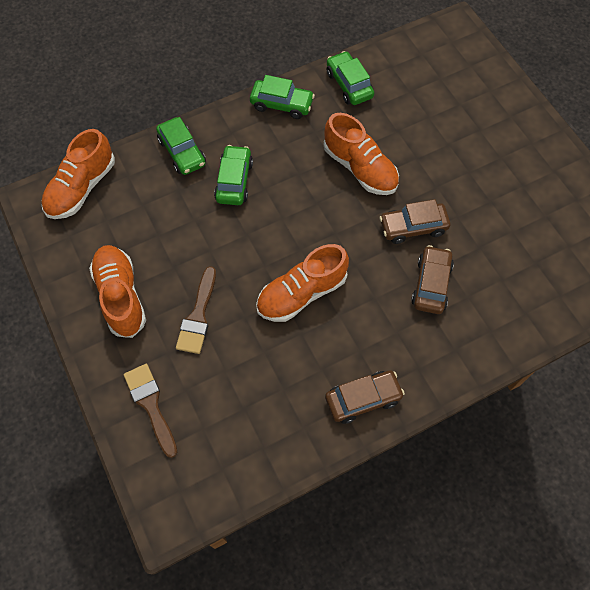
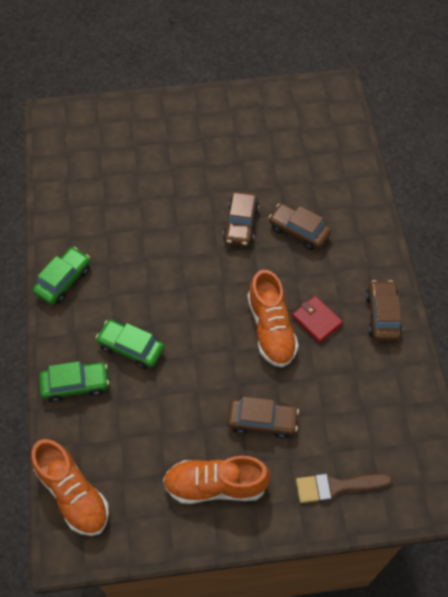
camera: 70 degrees left, 5 degrees down
brown brush [176,266,216,354] -> brown car [227,397,299,439]
orange shoe [324,113,399,195] -> none
green car [327,51,374,105] -> none
none -> red wallet [292,296,343,343]

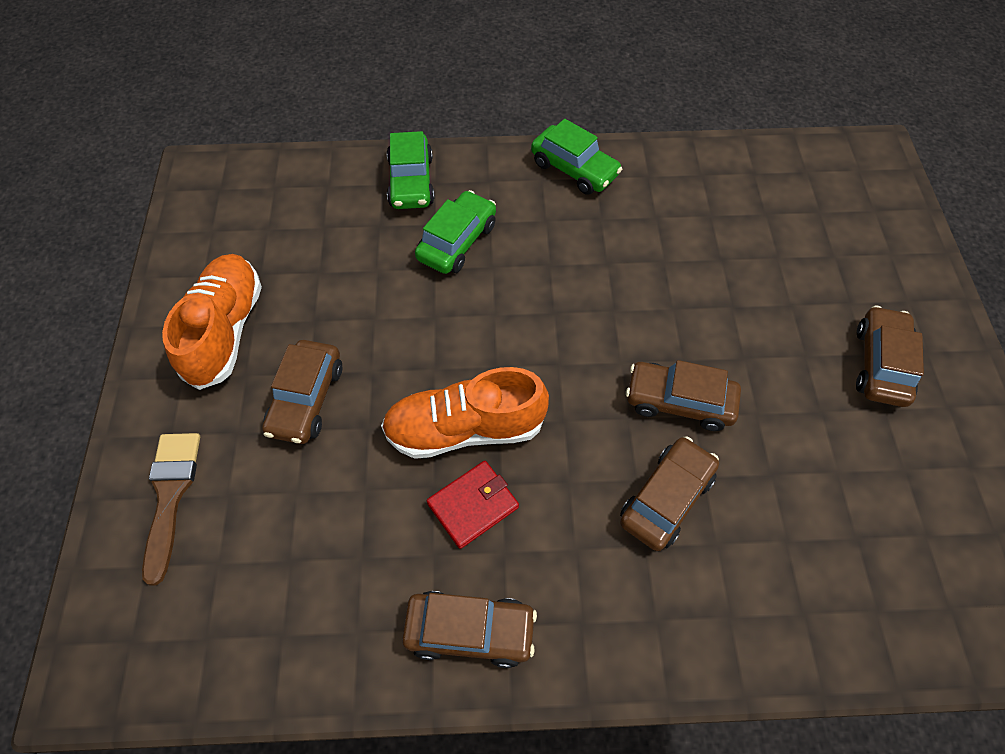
camera: 95 degrees right, 0 degrees up
orange shoe [31,439,109,536] -> none
none -> brown car [856,306,924,407]

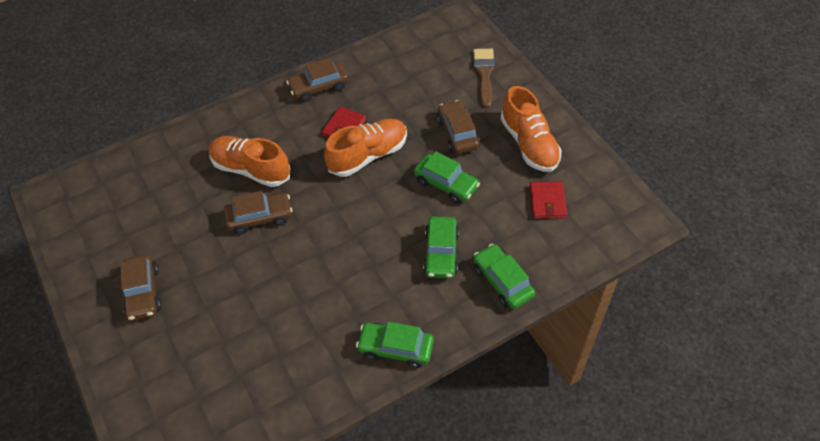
camera: 155 degrees right, 5 degrees down
brown brush [142,433,200,586] -> brown brush turned 150 degrees counterclockwise [473,49,495,108]
brown car [620,436,719,551] -> orange shoe [209,136,290,187]
none -> green car [414,151,480,203]
none -> red wallet [530,182,567,219]

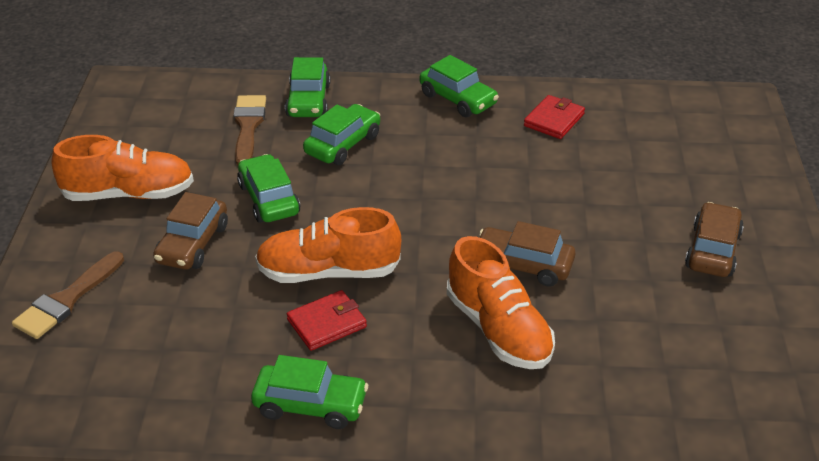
camera: 150 degrees left, 15 degrees down
brown car [286,58,348,102] -> green car [251,355,368,429]
orange shoe [501,86,562,172] -> orange shoe turned 75 degrees clockwise [52,135,194,201]
red wallet [530,182,567,219] -> red wallet moved to [524,95,585,139]
none -> brown brush [233,95,266,165]

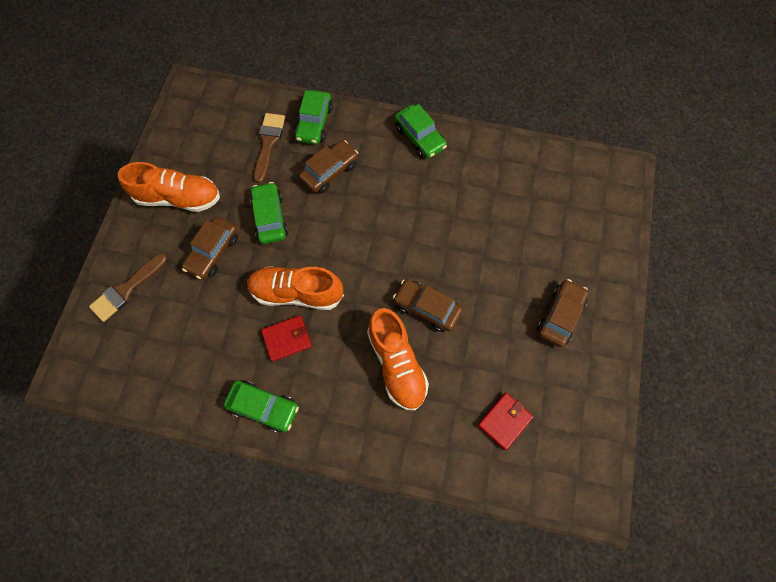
camera: 10 degrees right, 30 degrees up
green car [303,104,380,165] -> brown car [299,140,358,193]
red wallet [524,95,585,139] -> red wallet moved to [478,393,534,450]

